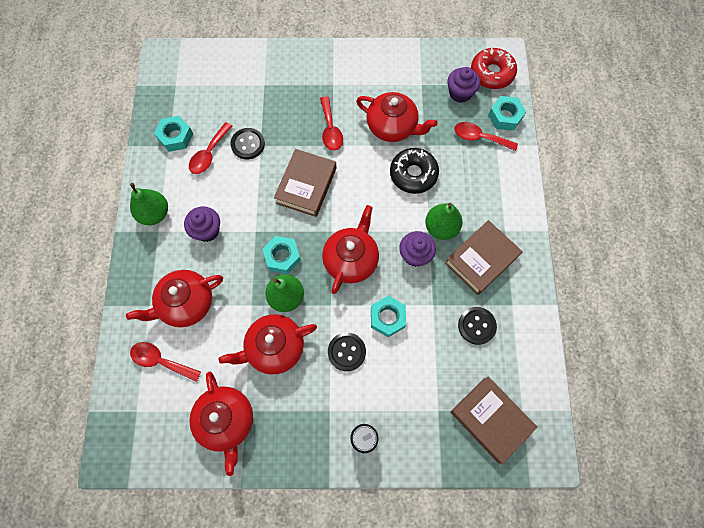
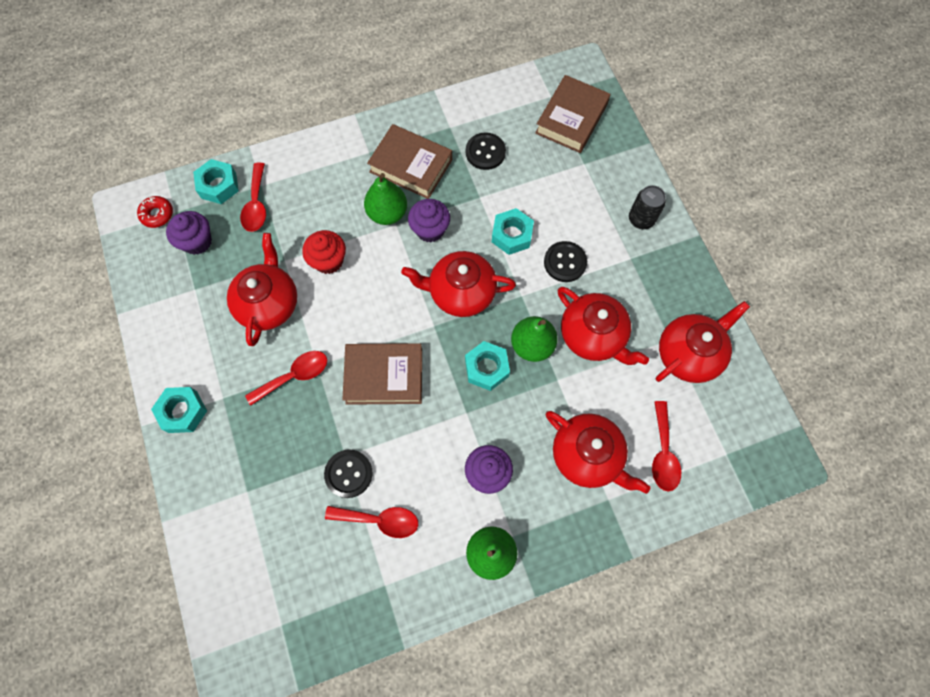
camera: 110 degrees left, 0 degrees up
turquoise nut [154,116,193,152] -> turquoise nut moved to [151,387,207,433]
black donut [390,148,439,194] -> red cupcake [302,230,346,274]
red donut [471,47,517,89] -> red donut [137,196,173,228], size x0.58

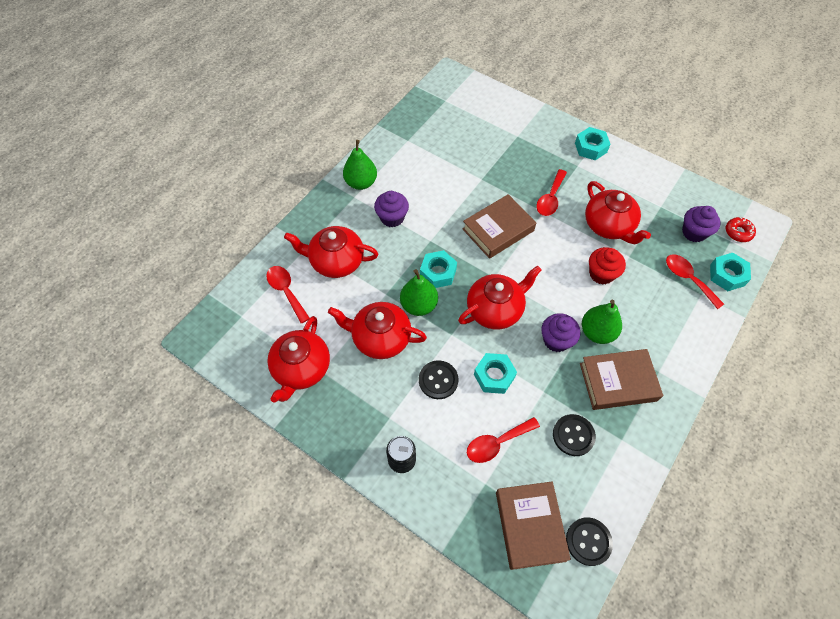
camera: 145 degrees right, 10 degrees down
black button [324,449,373,498] -> black button moved to [566,517,613,566]
red spoon [325,506,418,538] -> red spoon moved to [467,417,540,463]

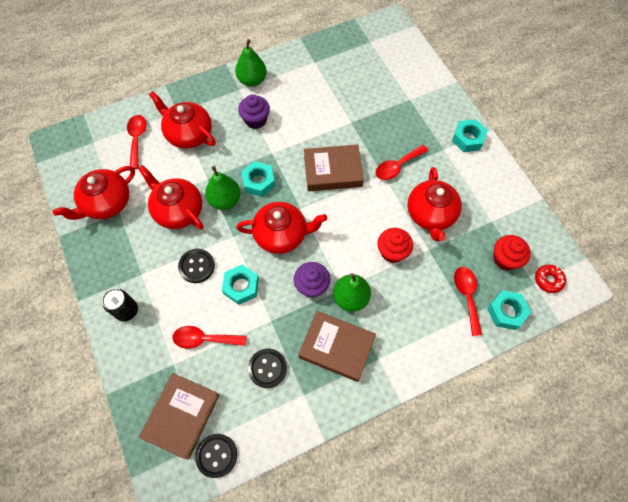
camera: 30 degrees right, 5 degrees up
purple cupcake [682,206,720,242] -> red cupcake [493,235,531,270]

